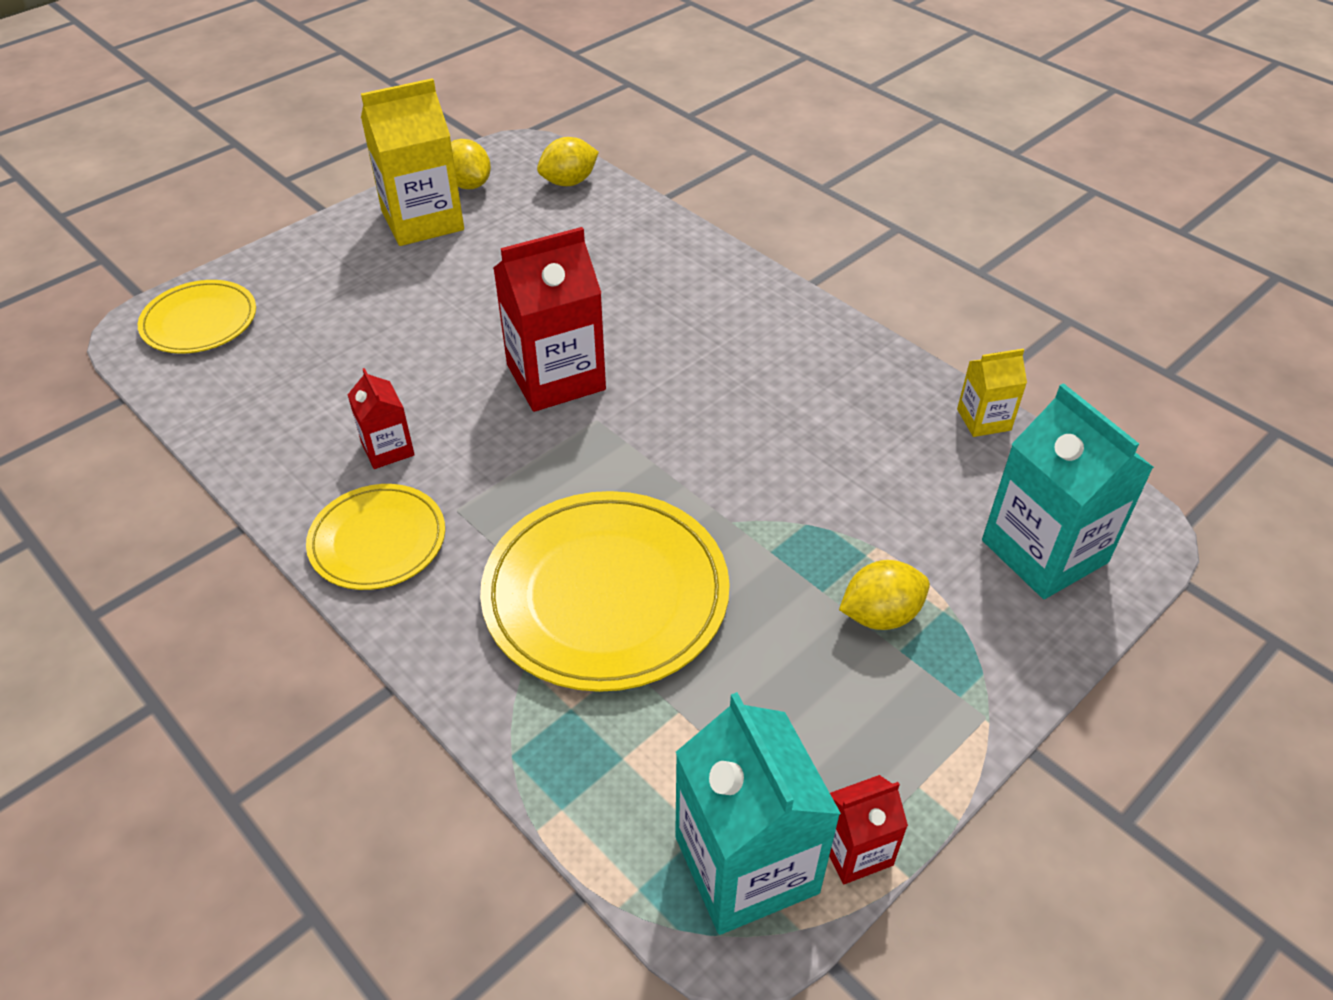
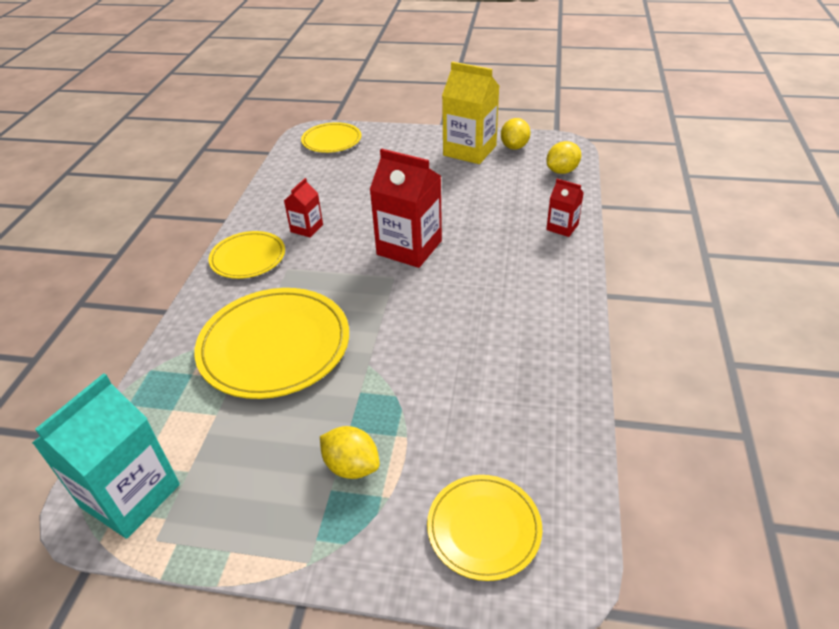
camera: 55 degrees right, 5 degrees down
yellow lemon [537,137,599,186] -> yellow lemon turned 60 degrees counterclockwise [546,141,581,174]
red carton [829,775,908,884] -> red carton moved to [546,179,584,237]
yellow carton [957,349,1027,437] -> none
turquoise carton [982,383,1154,599] -> yellow plate [427,475,542,581]

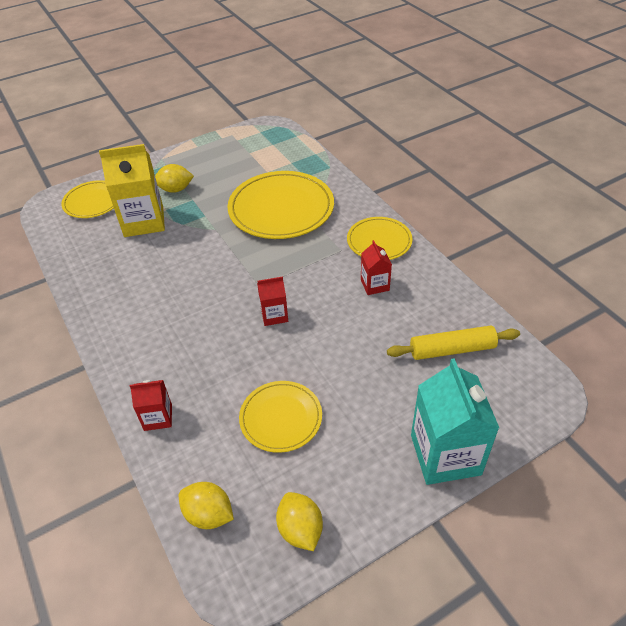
camera: 140 degrees right, 5 degrees up
turquoise carton [32,373,180,539] -> turquoise carton moved to [411,358,499,485]
yellow plate [301,122,361,153] -> yellow plate moved to [239,381,322,453]
red carton [370,148,442,268] -> red carton [257,276,288,326], size x0.51
yellow carton [442,62,499,164] -> yellow carton moved to [99,144,165,237]
yellow lemon [546,141,581,174] -> yellow lemon turned 75 degrees counterclockwise [179,482,234,529]
none -> yellow rolling pin [387,326,520,360]

